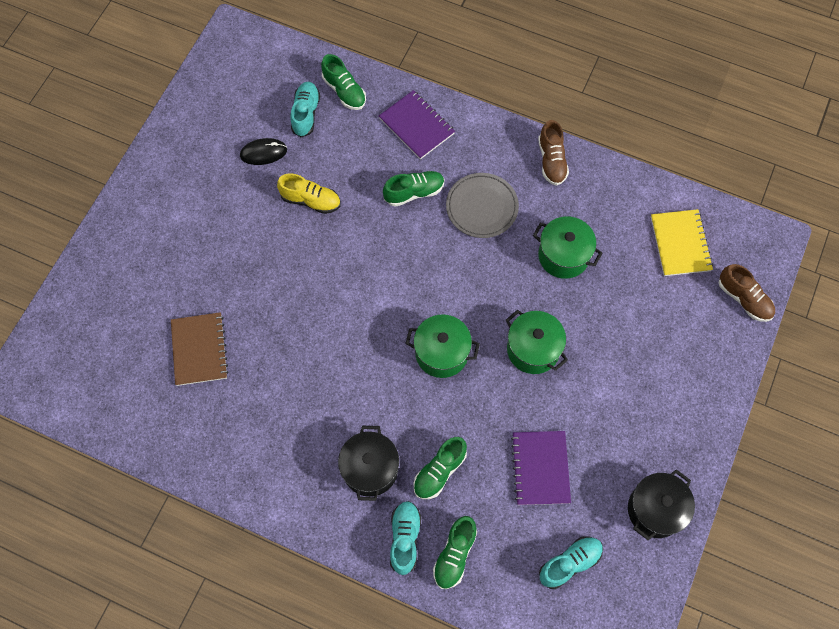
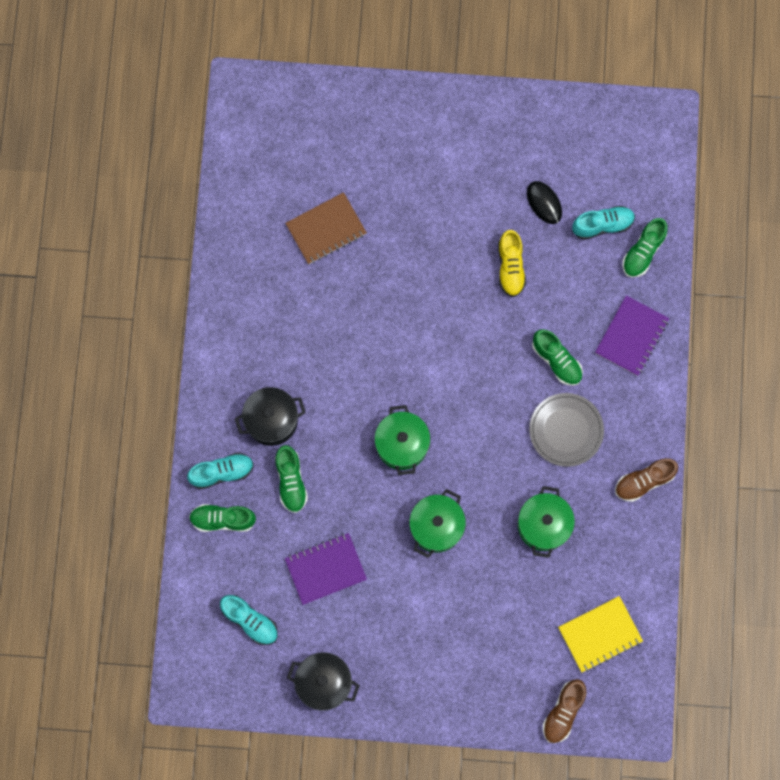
camera: 70 degrees right, 10 degrees up
green shoe [413,437,467,499] -> green shoe turned 120 degrees counterclockwise [275,445,308,513]

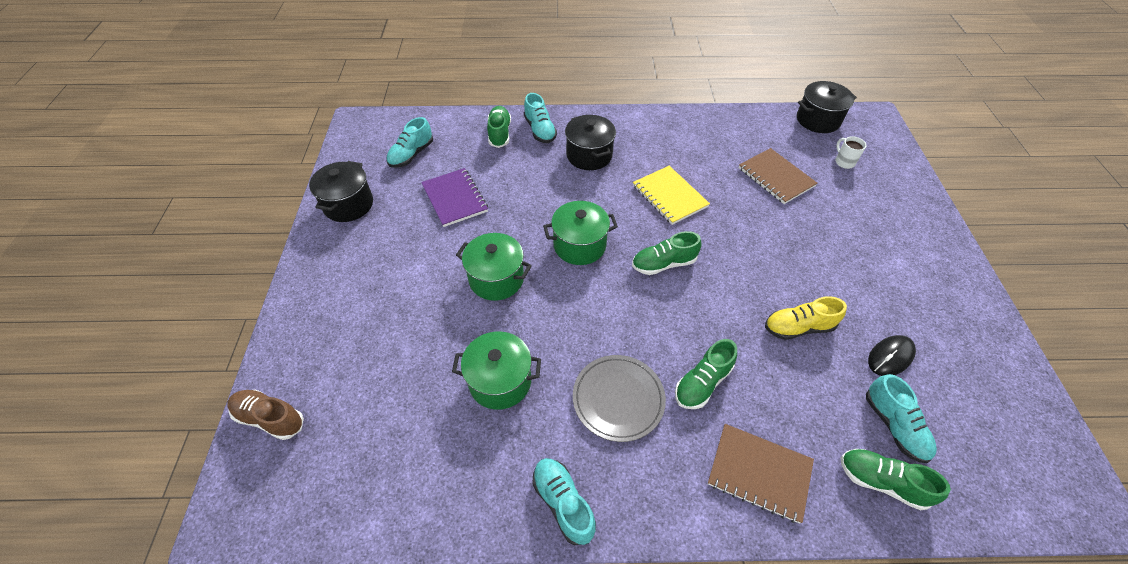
camera: 85 degrees right, 25 degrees down
green shoe [275,445,308,513] -> green shoe moved to [632,231,702,275]
yellow notebook [558,596,643,672] -> yellow notebook moved to [633,166,710,225]
purple notebook [595,295,669,376] -> brown notebook [708,424,814,524]
brown shoe [615,458,678,502] -> turquoise shoe [532,458,596,545]
none -> black pot [797,81,857,133]
none -> white mug [835,136,867,169]

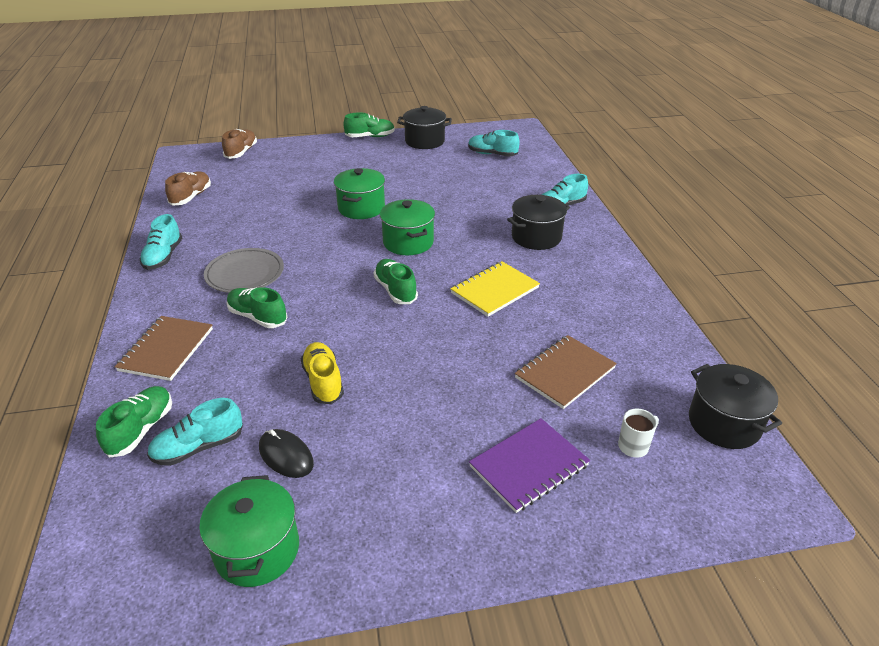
camera: 80 degrees right, 15 degrees down
purple notebook [421,168,488,227] -> purple notebook moved to [469,418,590,513]
green pot [452,331,541,410] -> green pot moved to [199,475,299,587]
green shoe [487,106,511,148] -> green shoe moved to [344,112,395,137]
turquoise shoe [532,458,596,545] -> turquoise shoe turned 135 degrees clockwise [139,214,182,270]
none -> brown shoe [165,171,211,206]

